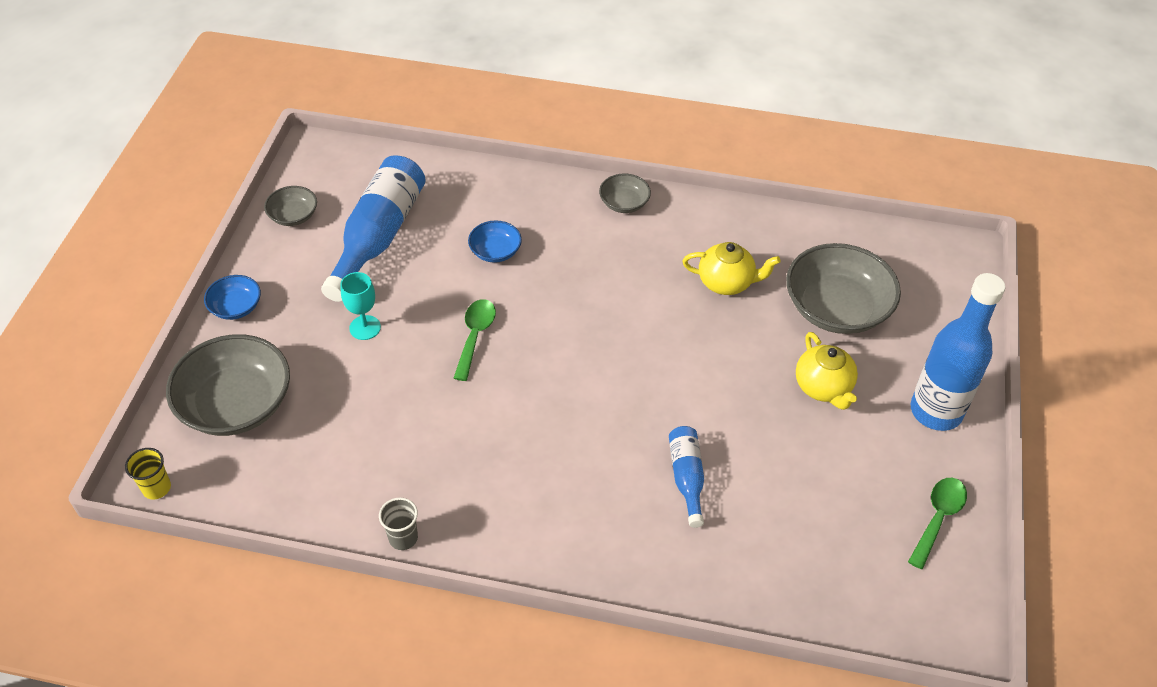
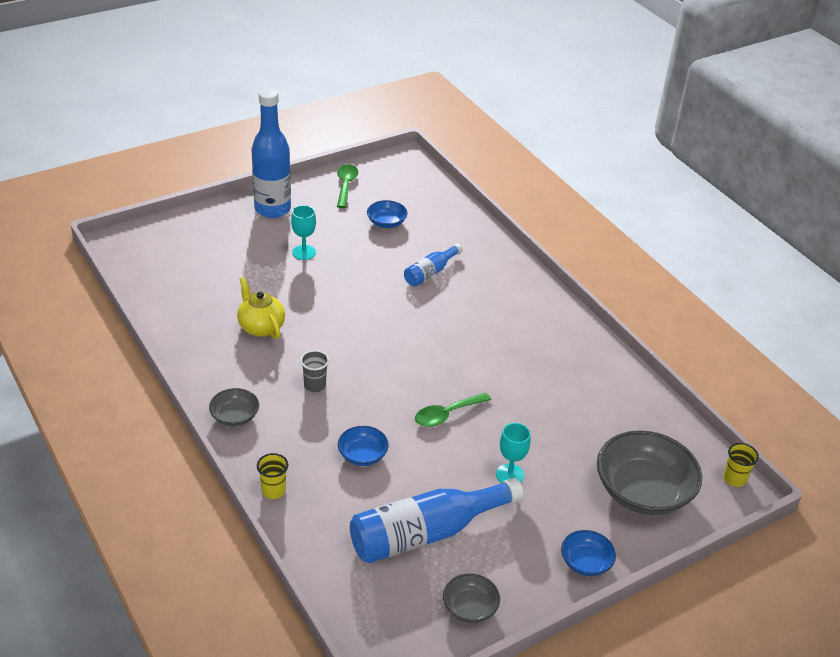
camera: 135 degrees left, 10 degrees down
grey cup [379,497,418,550] -> grey cup moved to [300,350,329,392]
grey bowl [786,243,901,334] -> none
yellow teapot [796,332,858,410] -> turquoise goblet [291,205,316,260]
green spoon [908,478,967,569] -> green spoon turned 105 degrees clockwise [337,164,358,208]
none -> yellow cup [257,453,288,499]
none -> blue bowl [367,200,408,228]

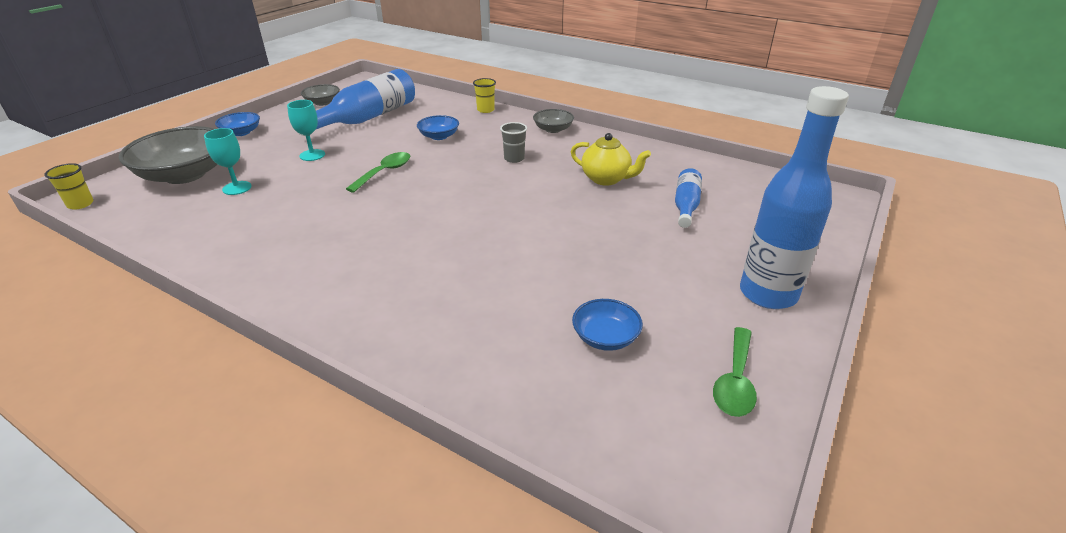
camera: 155 degrees right, 5 degrees down
turquoise goblet [291,205,316,260] -> turquoise goblet moved to [204,128,252,195]
green spoon [337,164,358,208] -> green spoon turned 45 degrees clockwise [713,327,757,417]
blue bottle [404,243,462,286] -> blue bottle moved to [675,168,702,228]

